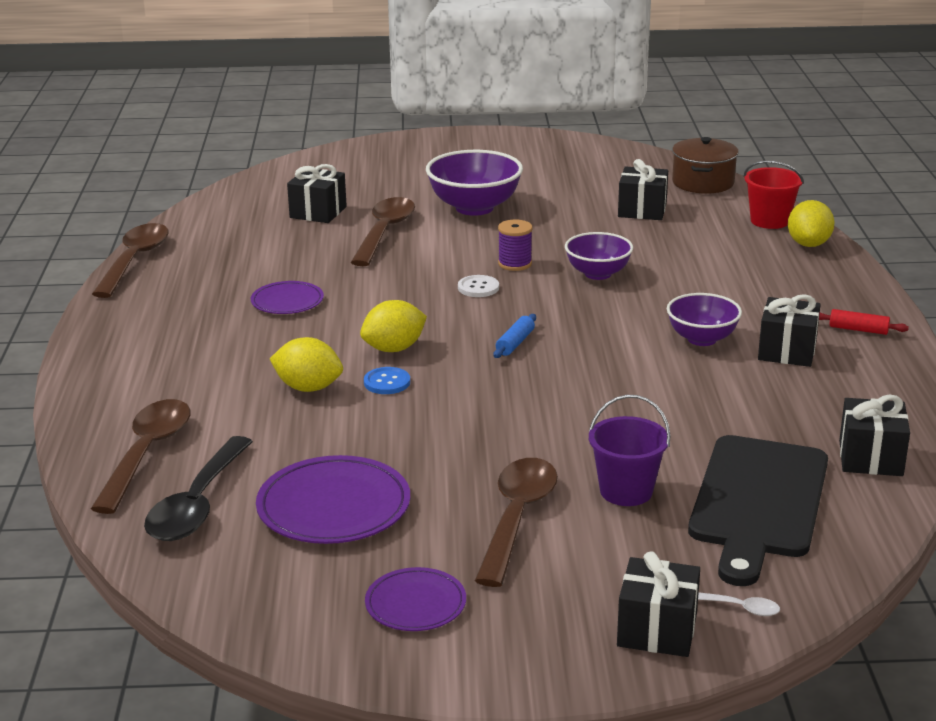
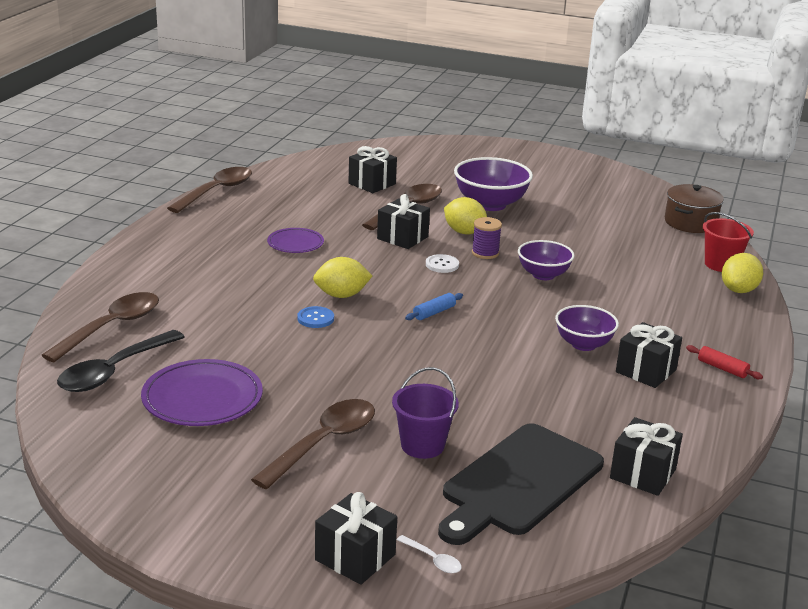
camera: 20 degrees right, 0 degrees up
yellow lemon [270,337,343,392] -> yellow lemon moved to [444,197,487,234]
purple plate [365,567,466,631] -> none
black gift [618,159,668,220] -> black gift moved to [377,194,430,249]

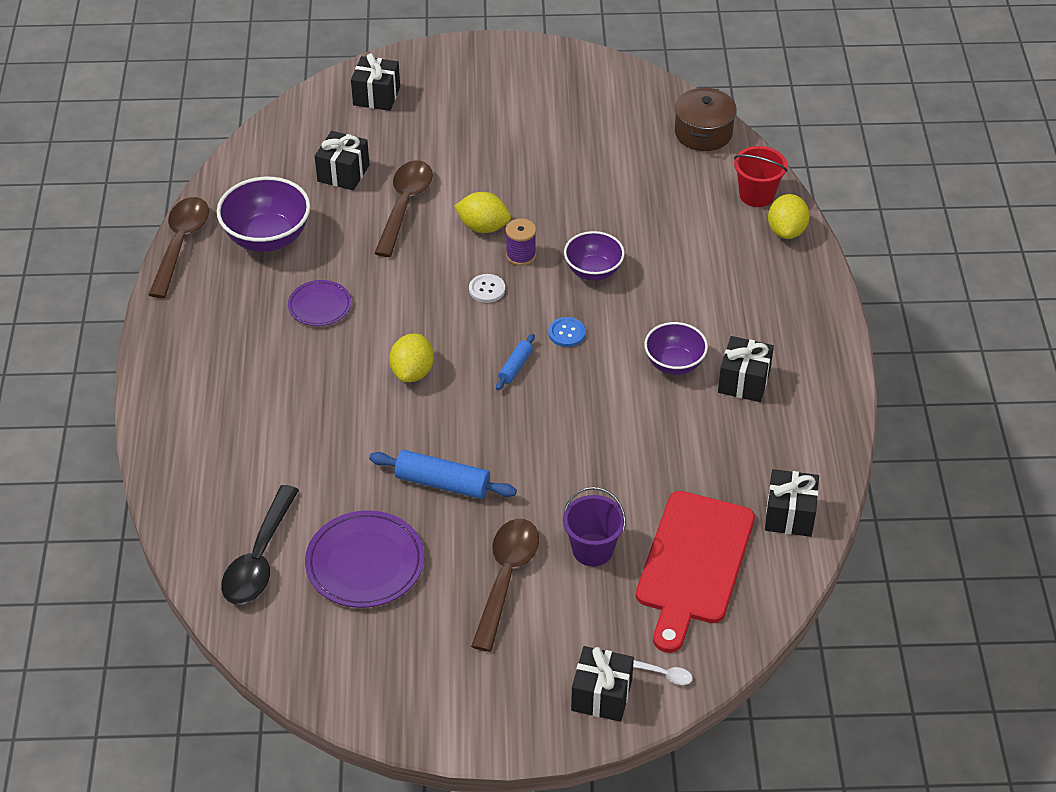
camera: 20 degrees left, 20 degrees up
brown spoon [41,292,159,362] -> none
blue button [297,306,334,328] -> blue button moved to [549,317,586,347]
yellow lemon [313,257,372,298] -> yellow lemon turned 45 degrees counterclockwise [389,333,434,382]
black gift [377,194,430,249] -> black gift moved to [351,53,400,111]
black cutting board [438,423,604,545] -> red cutting board [636,491,755,653]
purple bowl [454,157,533,211] -> purple bowl moved to [217,177,310,252]
red rolling pin [686,345,763,379] -> none
none -> blue rolling pin [369,450,517,499]

